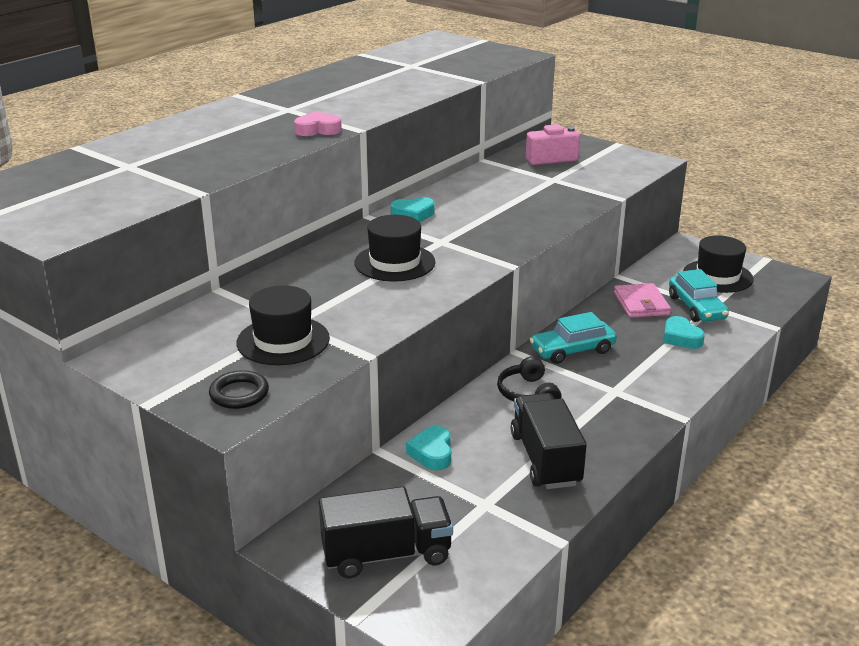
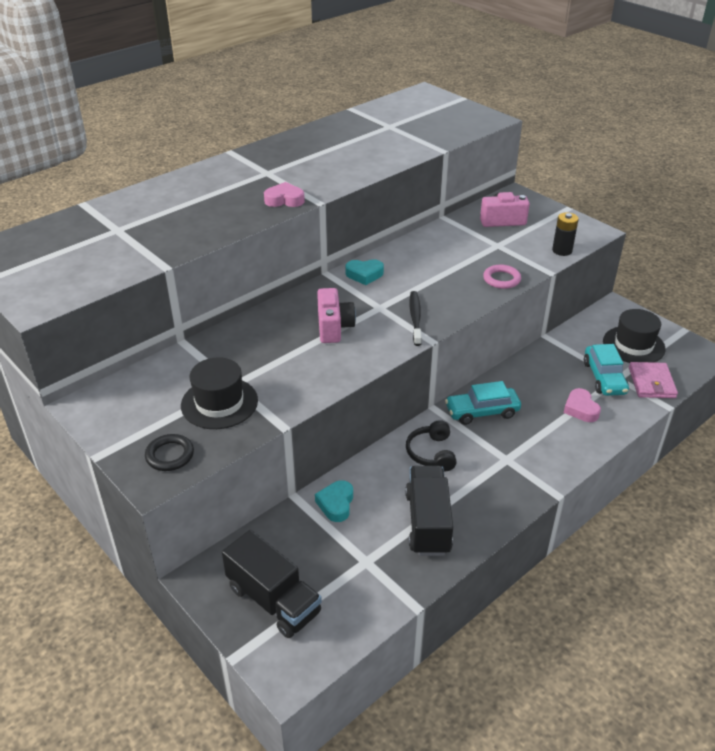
camera: 10 degrees right, 10 degrees up
black truck [319,487,453,578] -> black truck turned 45 degrees clockwise [222,530,322,638]
black hat [355,215,435,282] -> pink camera [317,288,356,343]
pink wallet [614,283,671,318] -> pink wallet moved to [629,362,678,398]
turquoise heart [663,316,705,349] -> pink heart [564,388,601,422]
none -> black toothbrush [410,291,422,346]
none -> pink ring [483,265,521,289]
none -> black battery [552,212,579,256]

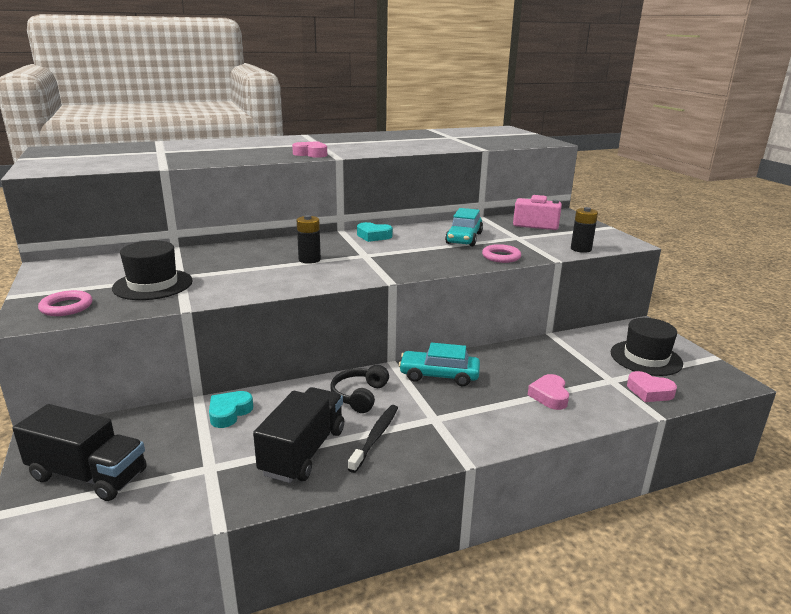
camera: 20 degrees right, 15 degrees down
black ring [145,434,194,471] -> pink ring [38,290,93,316]
black truck [222,530,322,638] -> black truck turned 45 degrees counterclockwise [13,404,147,501]
pink camera [317,288,356,343] -> black battery [297,215,321,264]
black toothbrush [410,291,422,346] -> black toothbrush moved to [348,405,398,473]
turquoise car [584,344,629,396] -> turquoise car moved to [445,208,483,247]
pink wallet [629,362,678,398] -> pink heart [627,371,677,402]

